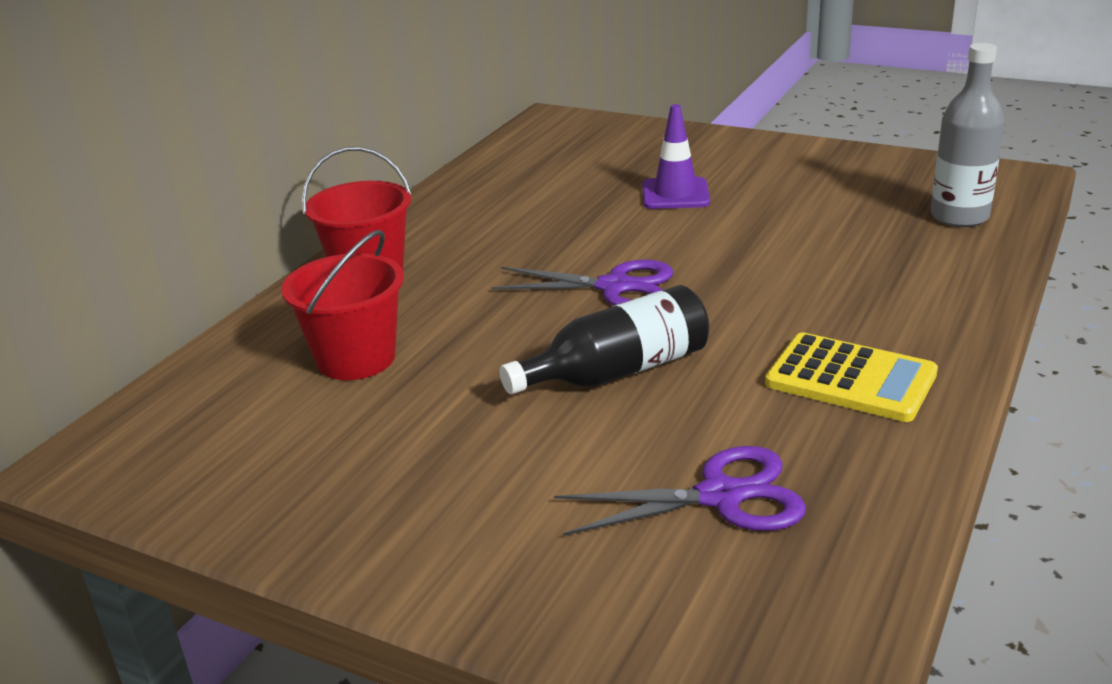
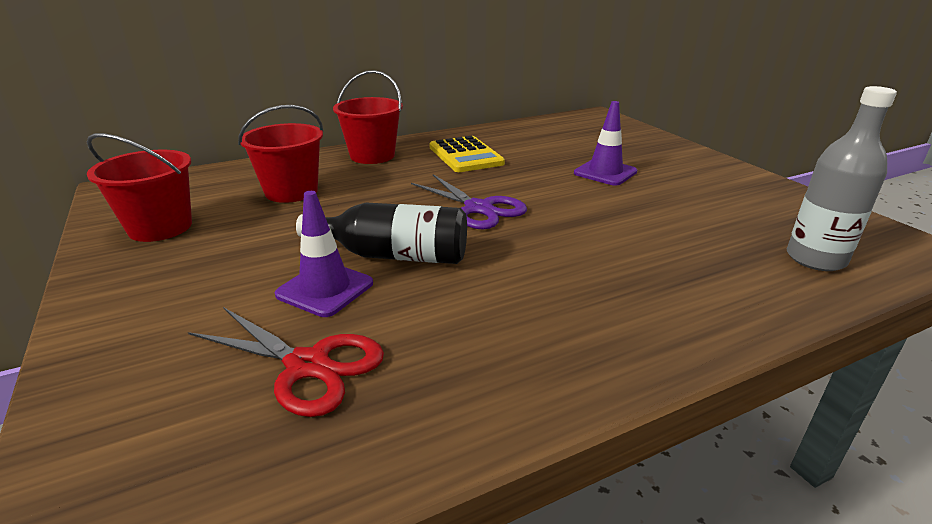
camera: 35 degrees right, 0 degrees up
purple scissors [554,446,806,536] -> red scissors [188,307,384,417]
yellow calculator [765,332,938,422] -> yellow calculator moved to [429,136,505,172]
none -> red bucket [87,133,192,242]
none -> purple traffic cone [275,191,373,317]

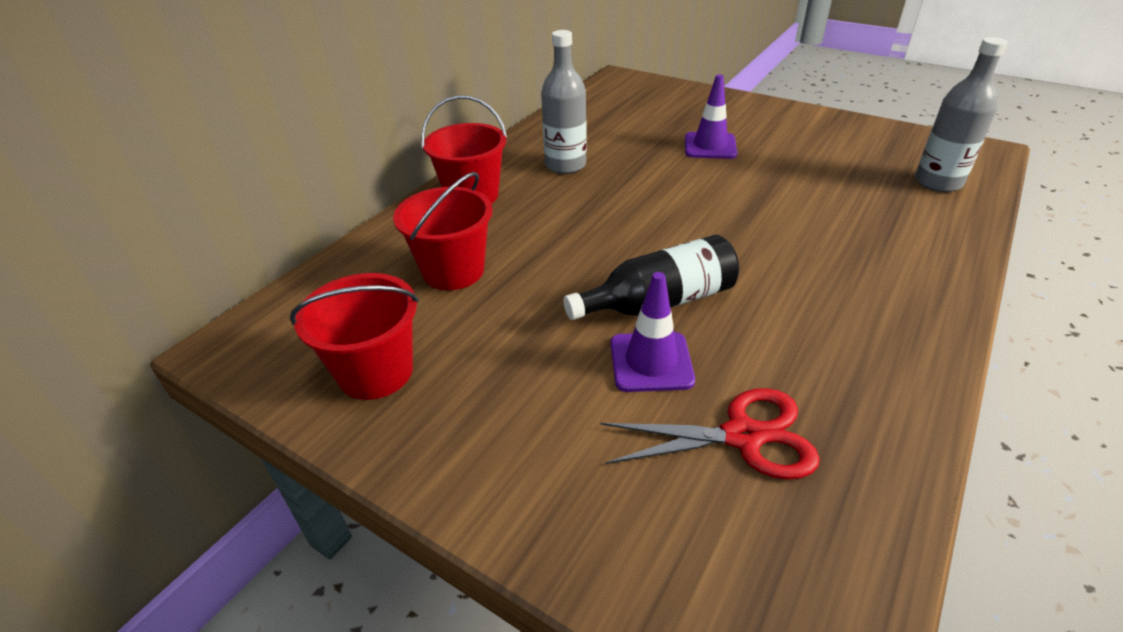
camera: 30 degrees left, 10 degrees up
purple scissors [411,174,527,229] -> none
yellow calculator [429,136,505,172] -> grey bottle [541,30,587,174]

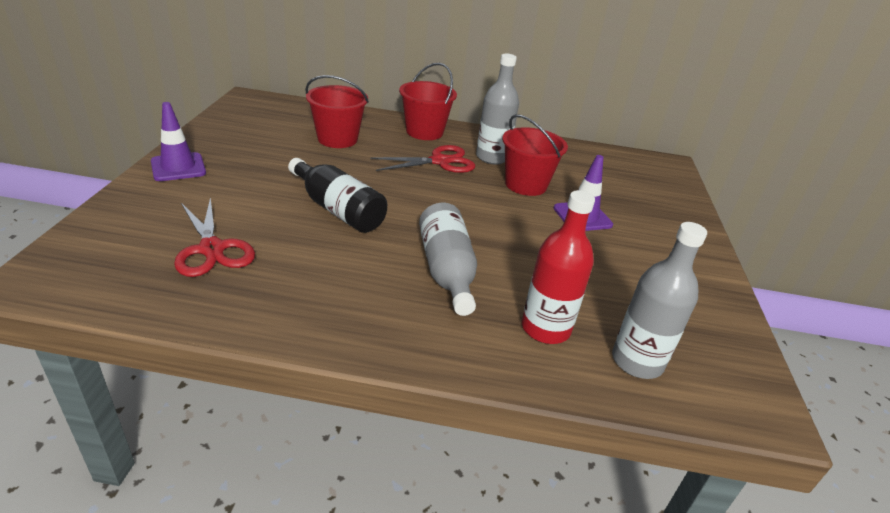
camera: 60 degrees right, 5 degrees down
red bucket [290,273,419,400] -> red bucket moved to [502,114,568,196]
purple traffic cone [611,272,695,392] -> purple traffic cone moved to [151,102,206,181]
none -> red scissors [370,145,475,173]
none -> grey bottle [419,203,477,316]
none -> red bottle [522,190,595,344]

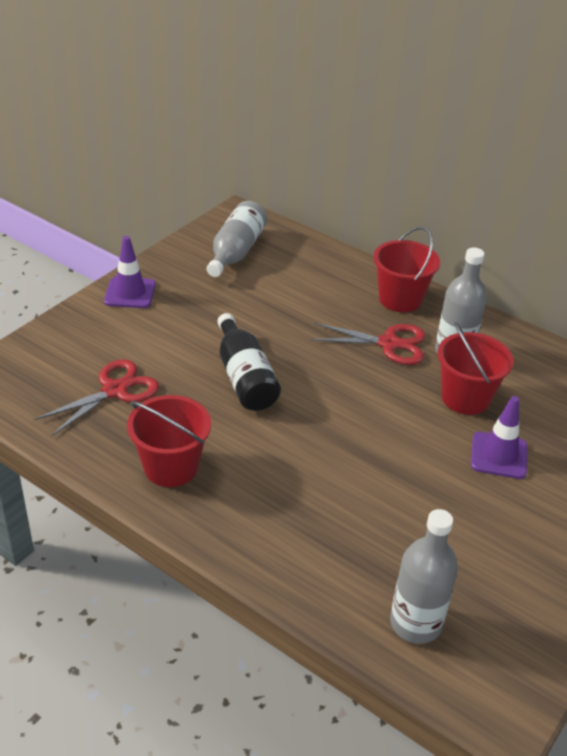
camera: 30 degrees right, 5 degrees up
red scissors [174,197,255,277] -> red scissors turned 135 degrees counterclockwise [34,360,159,437]
red bucket [305,75,369,148] -> red bucket moved to [127,395,211,487]
grey bottle [419,203,477,316] -> grey bottle moved to [207,201,267,277]
red bottle [522,190,595,344] -> none

